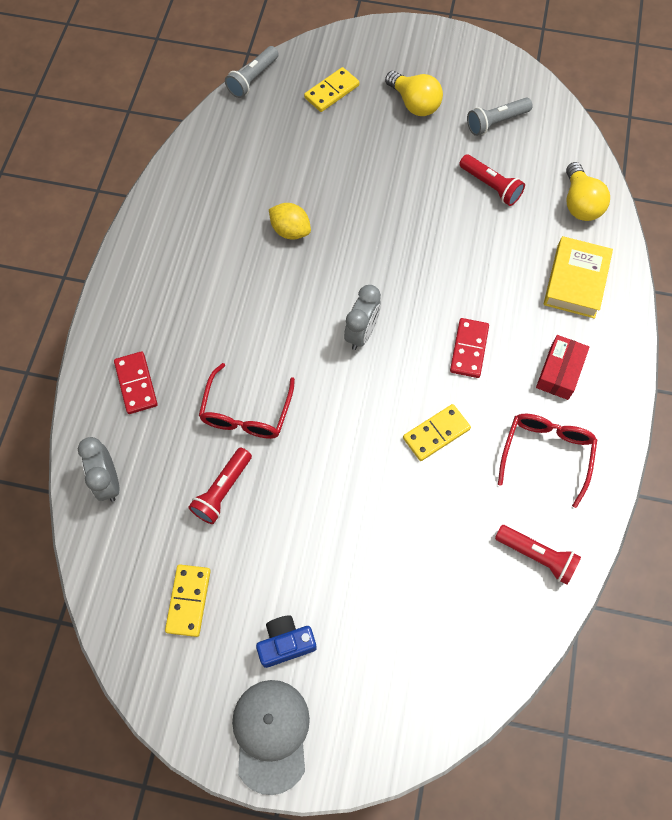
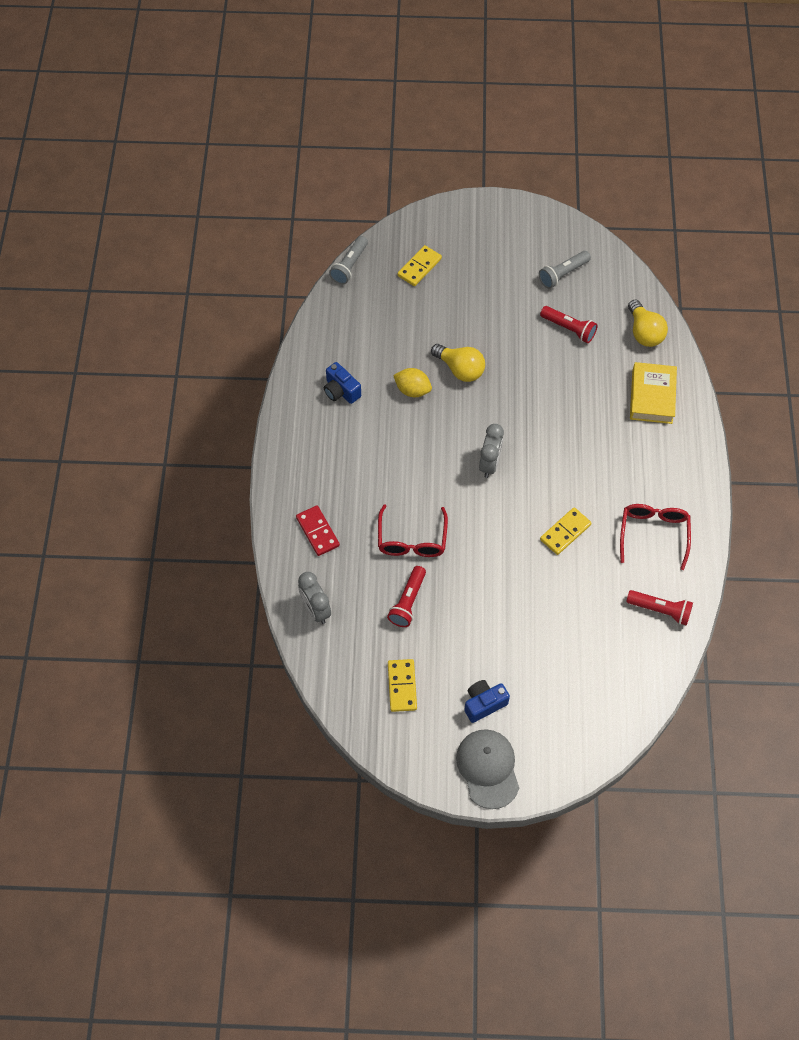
camera: 10 degrees left, 5 degrees down
yellow light bulb [385,71,443,116] -> yellow light bulb moved to [431,344,485,382]
red domino [450,318,489,378] -> none
red box [536,335,590,400] -> none
none -> blue camera [324,362,361,404]

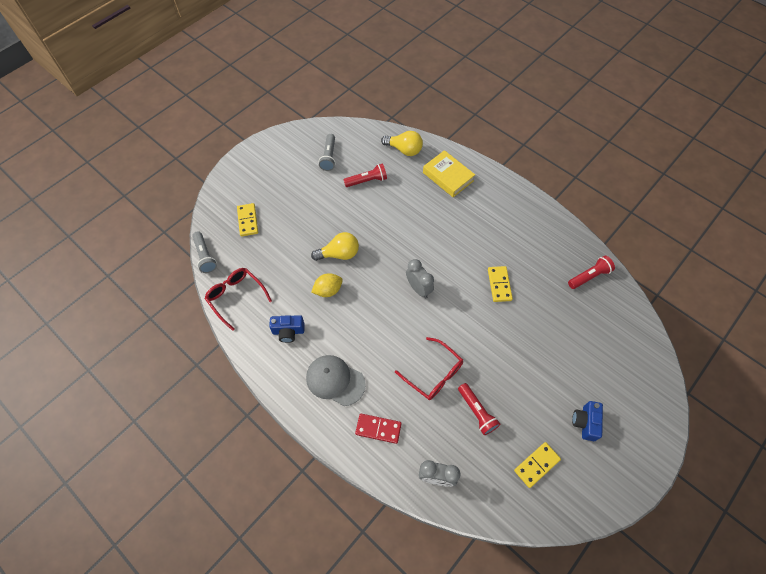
camera: 50 degrees left, 0 degrees up
yellow domino [388,659,417,712] -> yellow domino turned 75 degrees counterclockwise [514,442,561,488]
grey cap [456,729,519,809] -> grey cap moved to [306,355,366,406]
red glasses [620,504,691,570] -> red glasses moved to [204,268,272,331]

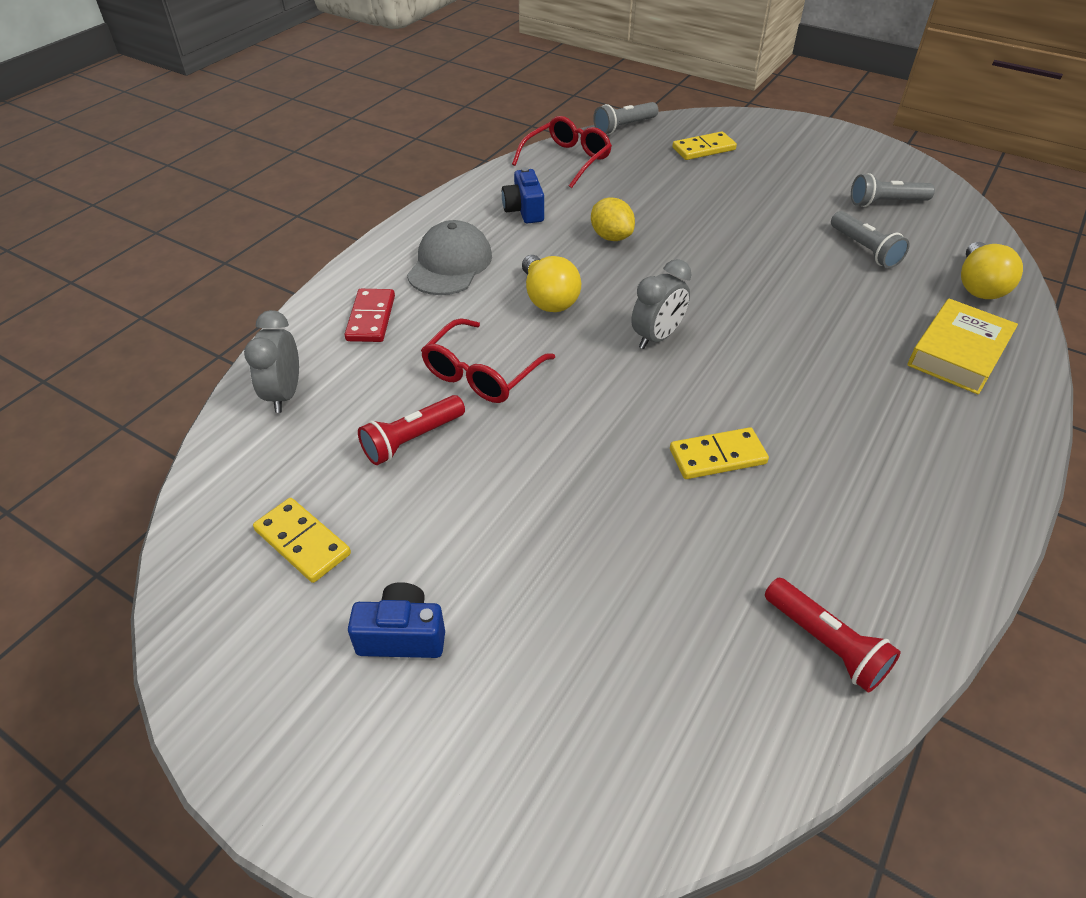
camera: 80 degrees right, 15 degrees down
yellow light bulb [311,232,359,261] -> yellow light bulb moved to [522,255,581,312]
red flashlight [343,164,387,187] -> grey flashlight [831,211,910,268]

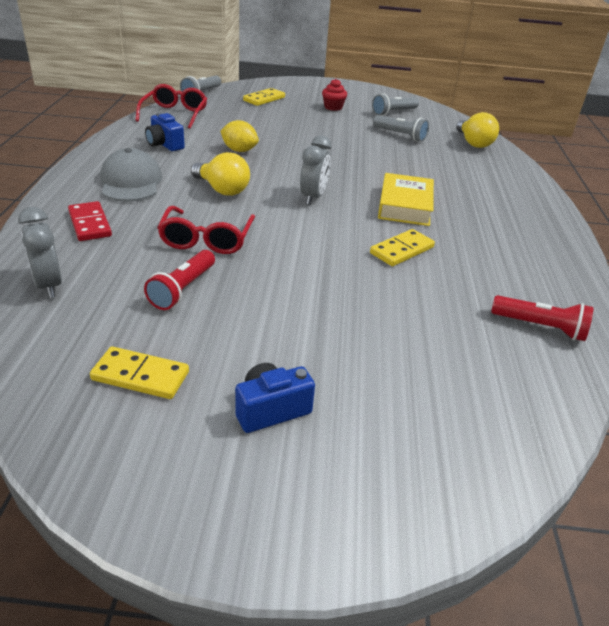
camera: 30 degrees left, 10 degrees down
yellow book [907,298,1018,395] -> yellow book moved to [378,173,434,226]
none -> red cupcake [322,79,347,111]

